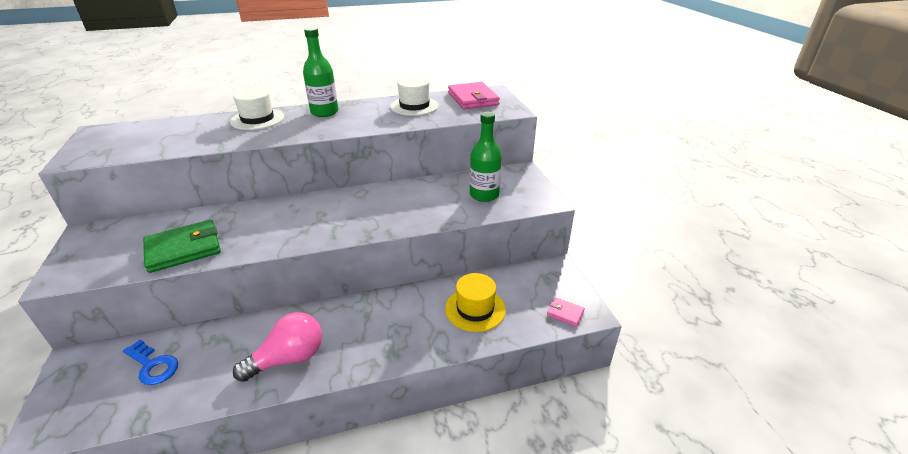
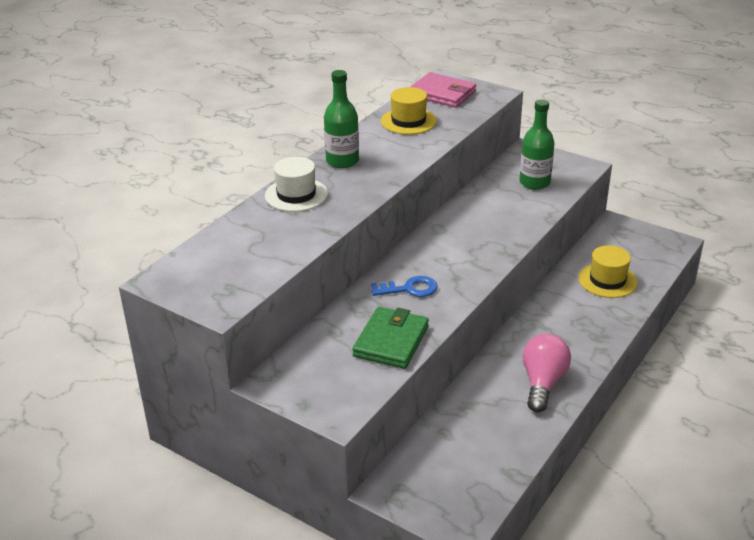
camera: 40 degrees left, 0 degrees up
blue key [123,339,178,385] -> blue key moved to [371,276,438,297]
white hat [390,76,439,116] -> yellow hat [381,87,437,135]
pink wallet [547,298,585,327] -> none

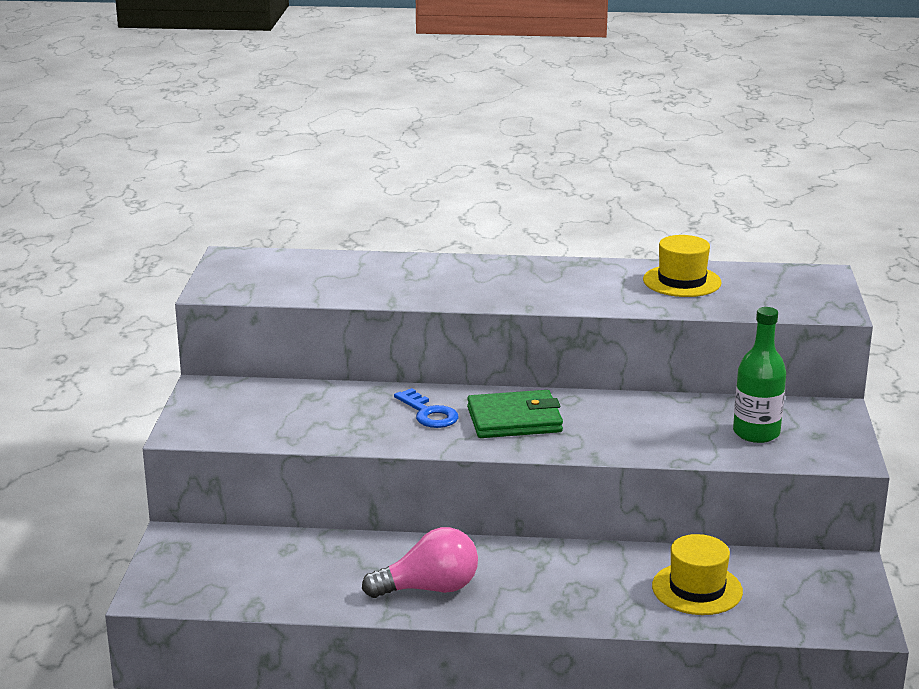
camera: 60 degrees right, 10 degrees down
white hat [265,157,328,212] -> none
green bottle [324,70,359,168] -> none
green wallet [352,307,429,369] -> green wallet moved to [467,390,563,438]
pink wallet [410,72,476,108] -> none

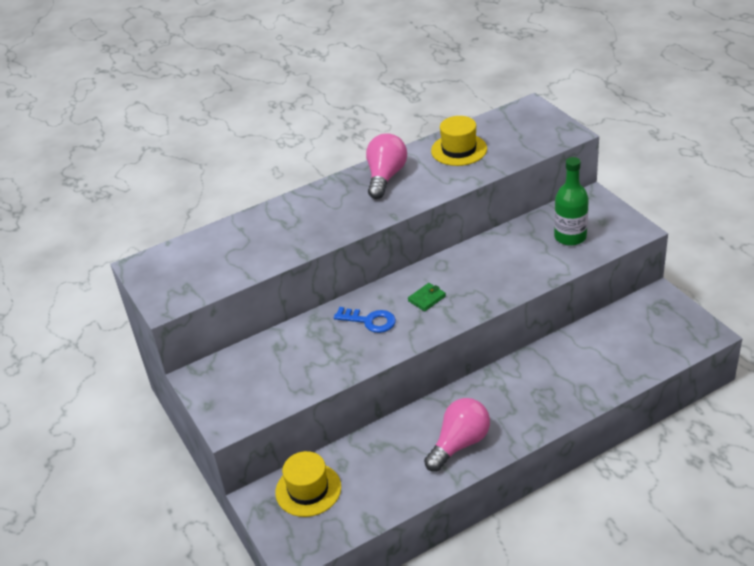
camera: 30 degrees left, 15 degrees up
green wallet [467,390,563,438] -> green wallet [408,283,446,311], size x0.49
yellow hat [652,534,743,615] -> yellow hat moved to [275,451,341,517]
none -> pink light bulb [366,133,407,199]

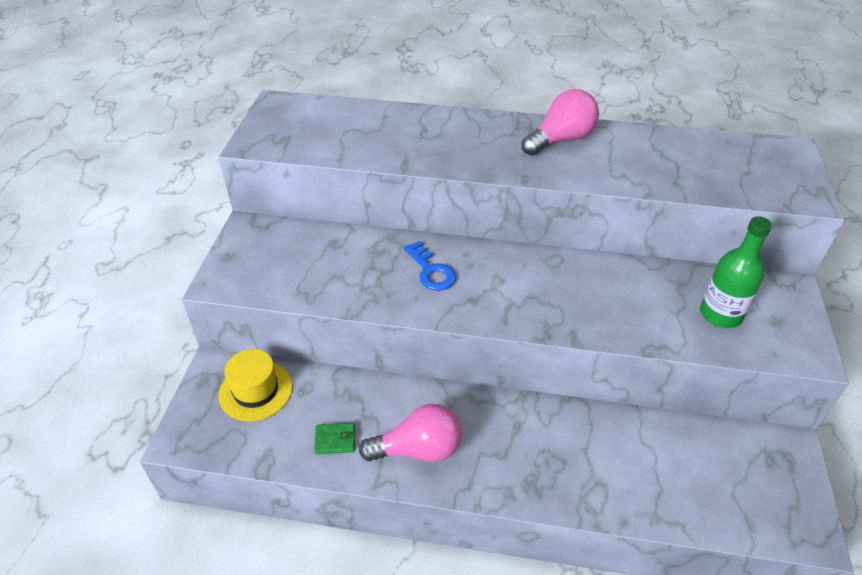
camera: 35 degrees right, 5 degrees up
green wallet [408,283,446,311] -> green wallet moved to [314,423,355,454]
yellow hat [431,116,487,166] -> none

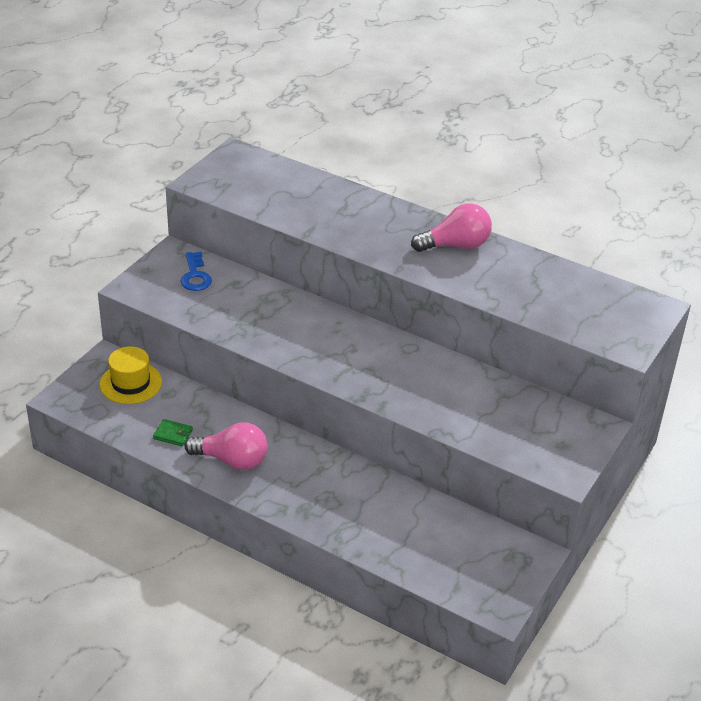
camera: 20 degrees right, 5 degrees down
blue key [404,241,456,291] -> blue key moved to [181,252,212,291]
green bottle [700,216,772,328] -> none

